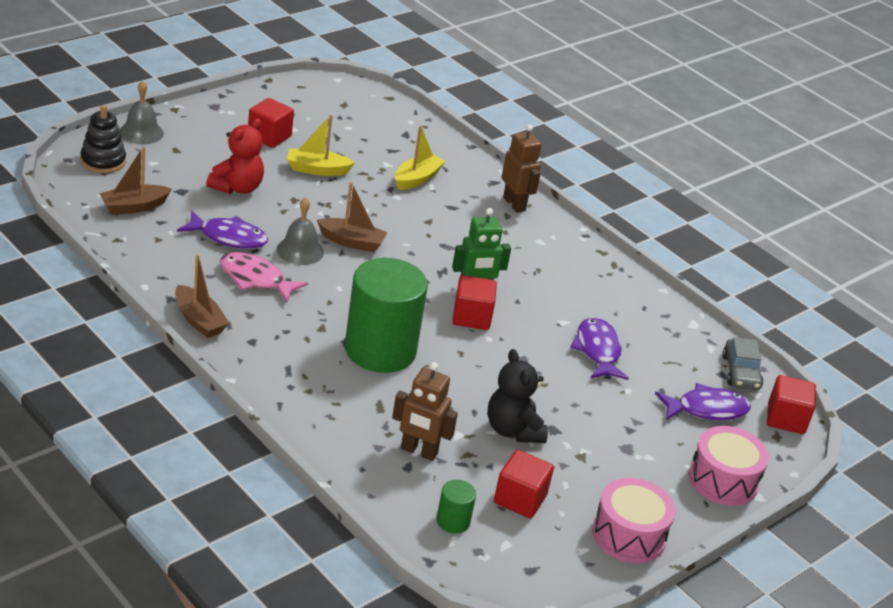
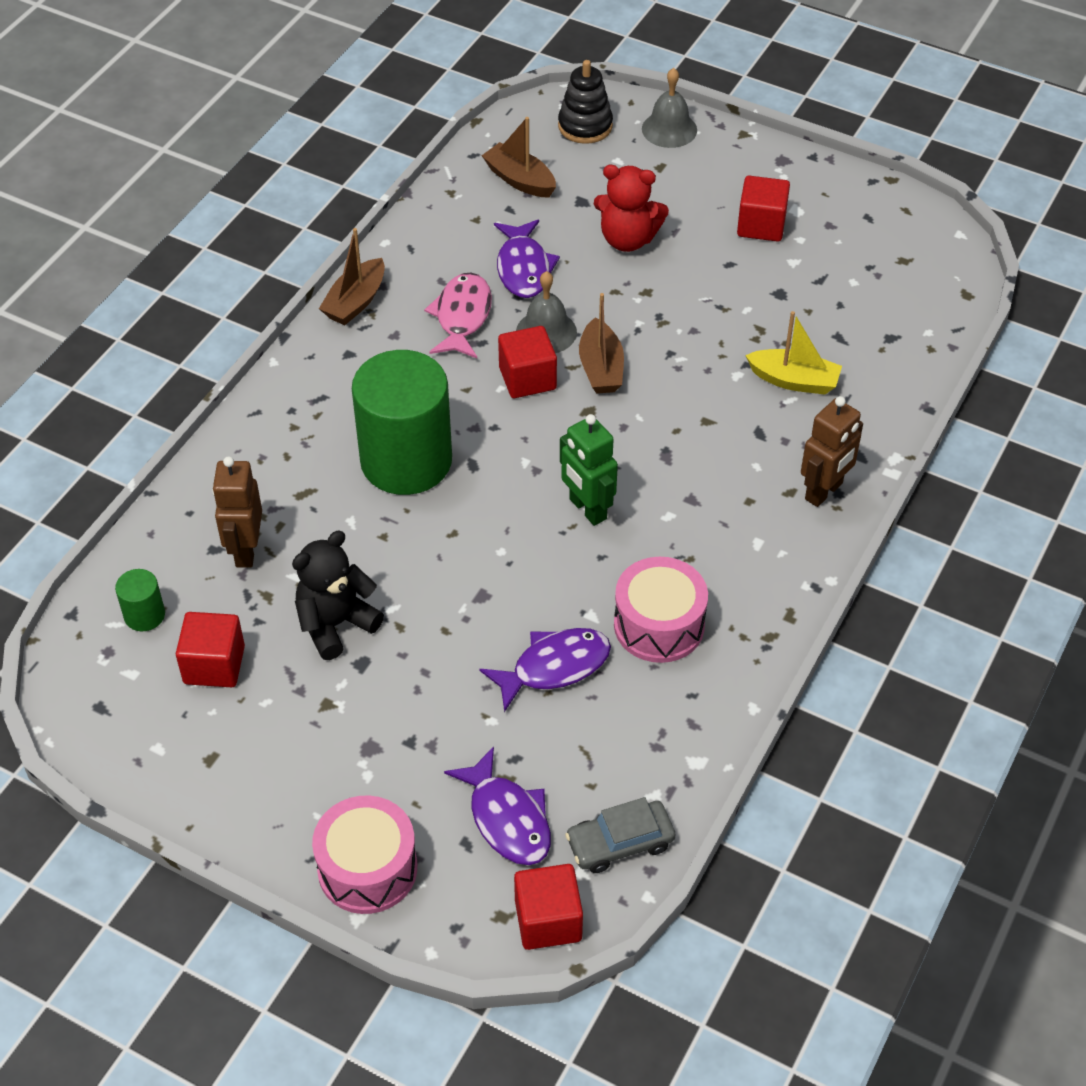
camera: 75 degrees right, 15 degrees up
yellow boat [287,114,355,176] -> none
red cube [453,275,497,330] -> red cube moved to [498,326,557,398]
pink drum [593,478,676,563] -> pink drum moved to [614,557,708,663]

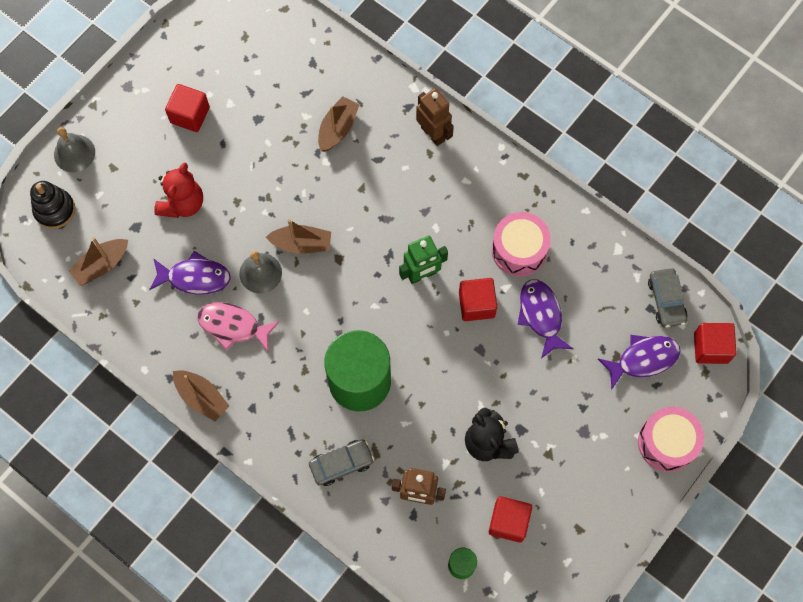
camera: 80 degrees left, 20 degrees up
red cube [498,326,557,398] -> red cube moved to [459,278,497,321]
yellow boat [745,311,842,395] -> brown boat [318,96,360,152]
none -> grey car [309,439,374,486]

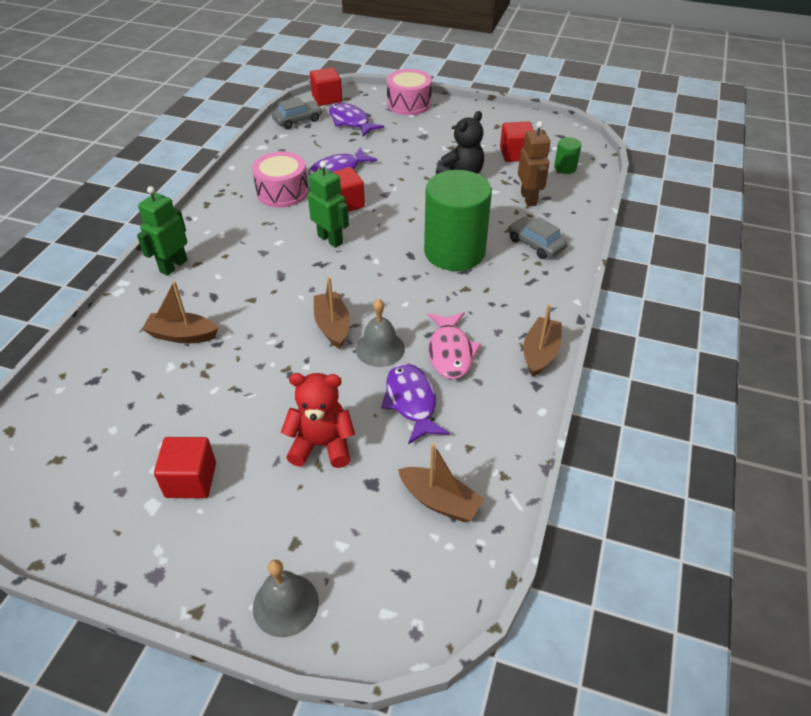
camera: 110 degrees left, 25 degrees down
black stacking toy [30,181,75,229] -> none
brown robot [416,88,454,146] -> green robot [137,186,188,276]

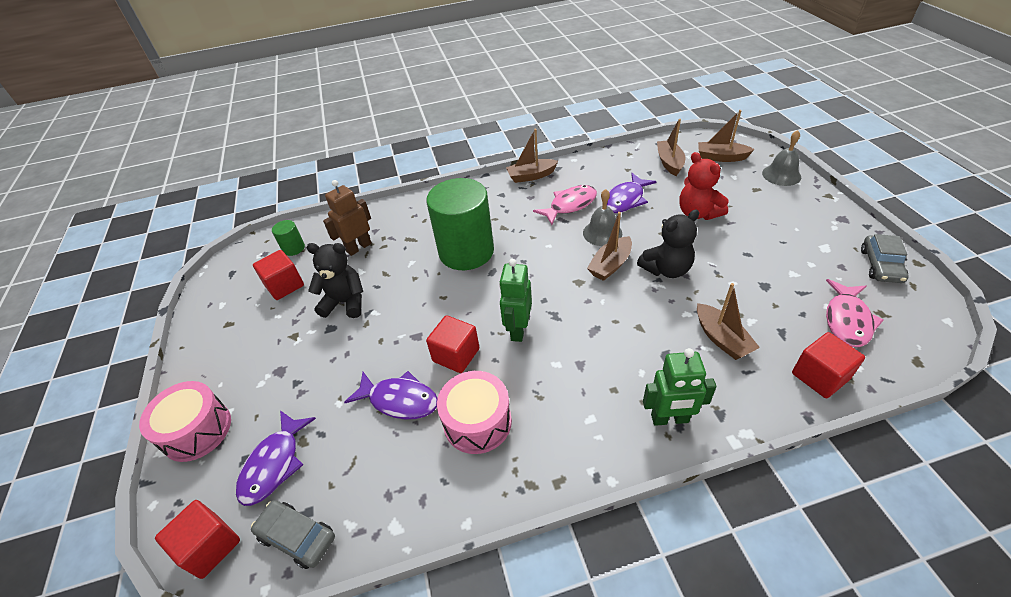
camera: 120 degrees left, 0 degrees up
red cube [154,437,216,498] -> red cube moved to [792,332,865,398]
grey car [508,217,567,259] -> grey car moved to [861,234,909,283]
none -> black teddy bear [637,210,700,278]
none -> brown boat [698,110,755,162]
none -> pink fish [826,279,884,347]

